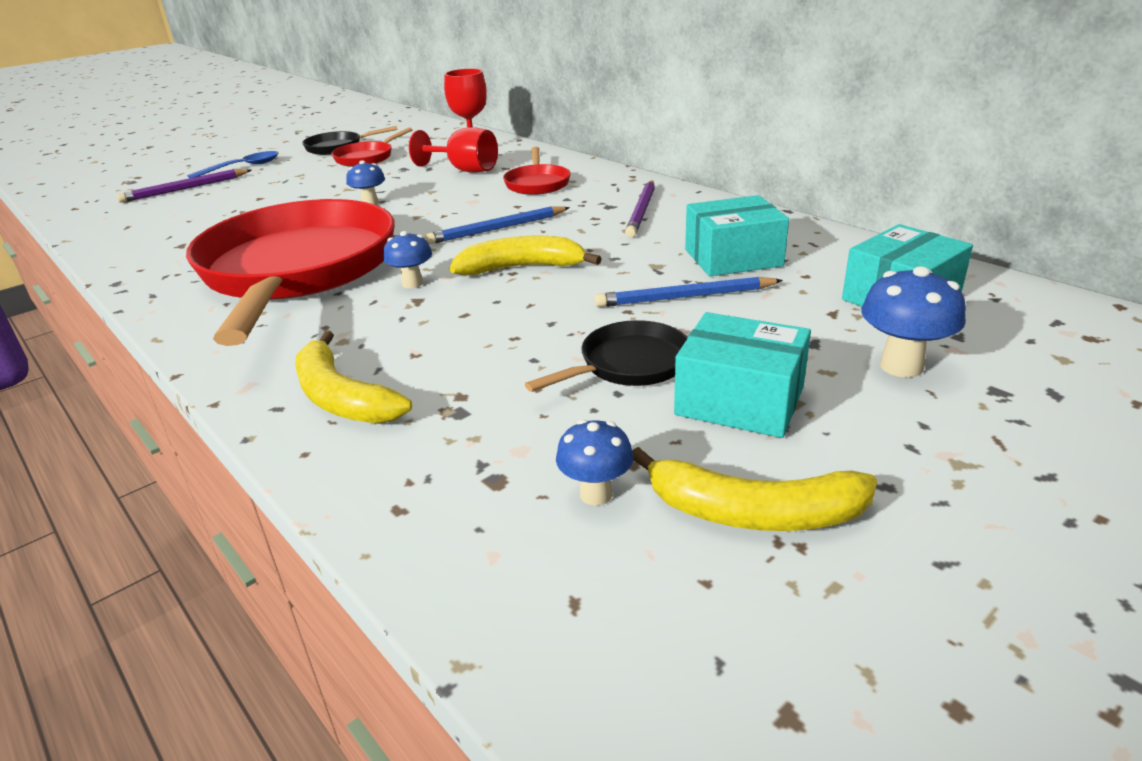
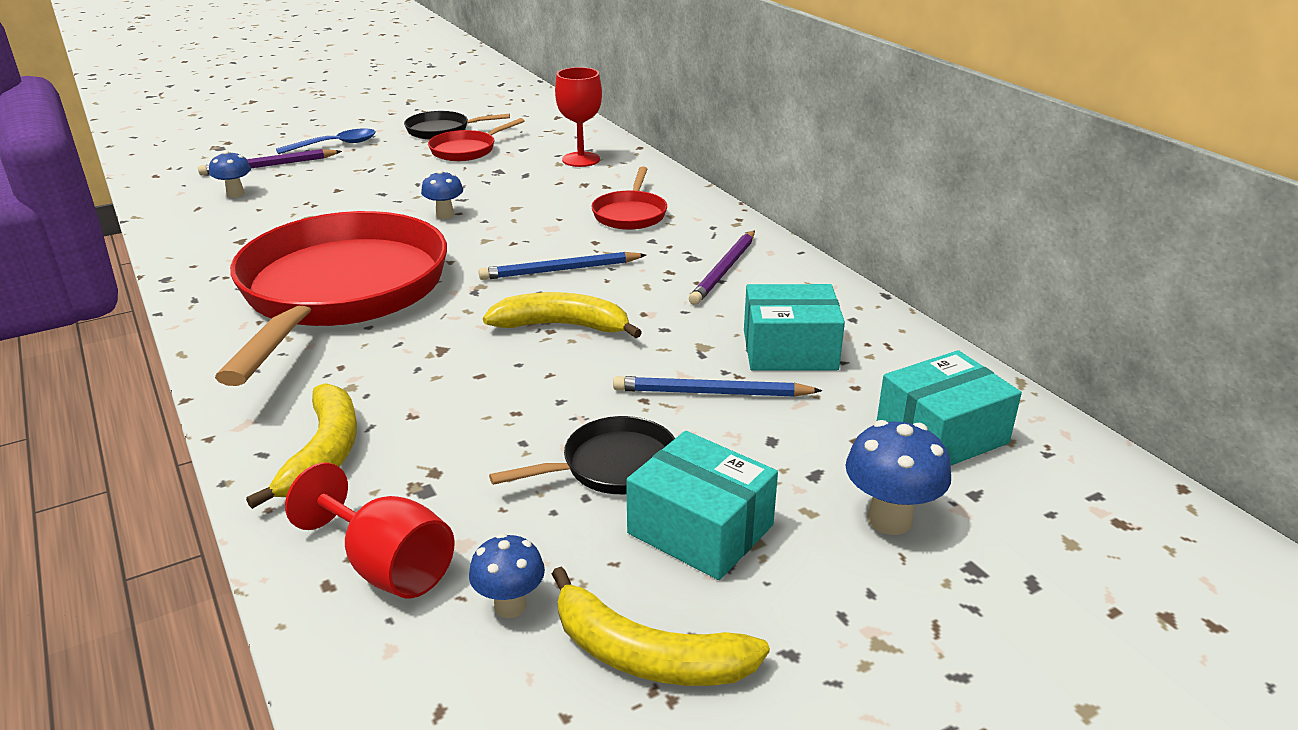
camera: 10 degrees right, 0 degrees up
yellow banana [295,331,412,424] -> yellow banana turned 150 degrees counterclockwise [246,383,357,509]
blue mushroom [383,231,432,288] -> blue mushroom moved to [209,150,251,198]
red goblet [409,127,498,173] -> red goblet moved to [285,462,455,598]

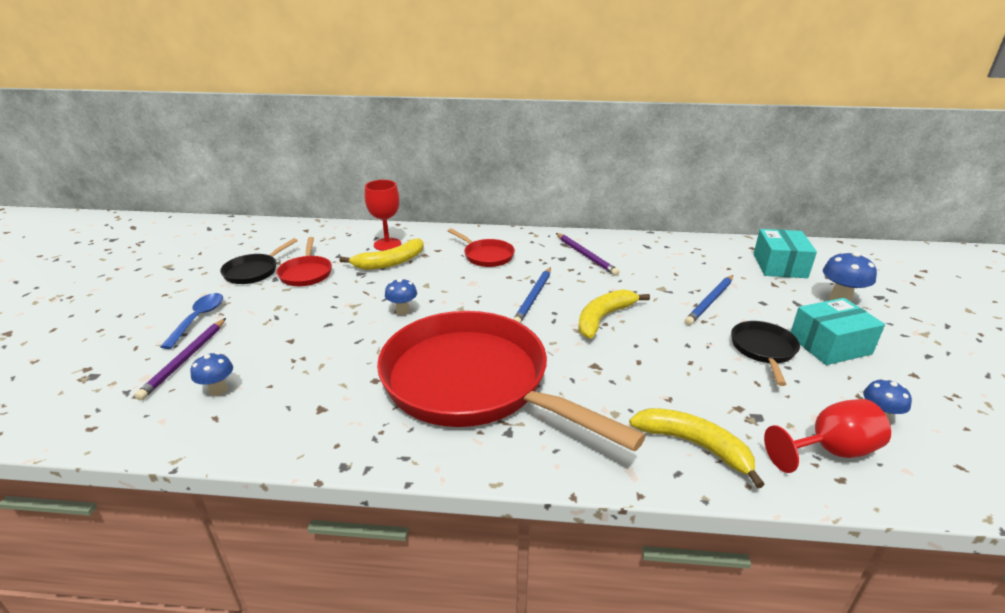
camera: 55 degrees left, 0 degrees up
yellow banana [552,567,770,686] -> yellow banana moved to [339,238,424,270]
turquoise box [744,284,845,371] -> none

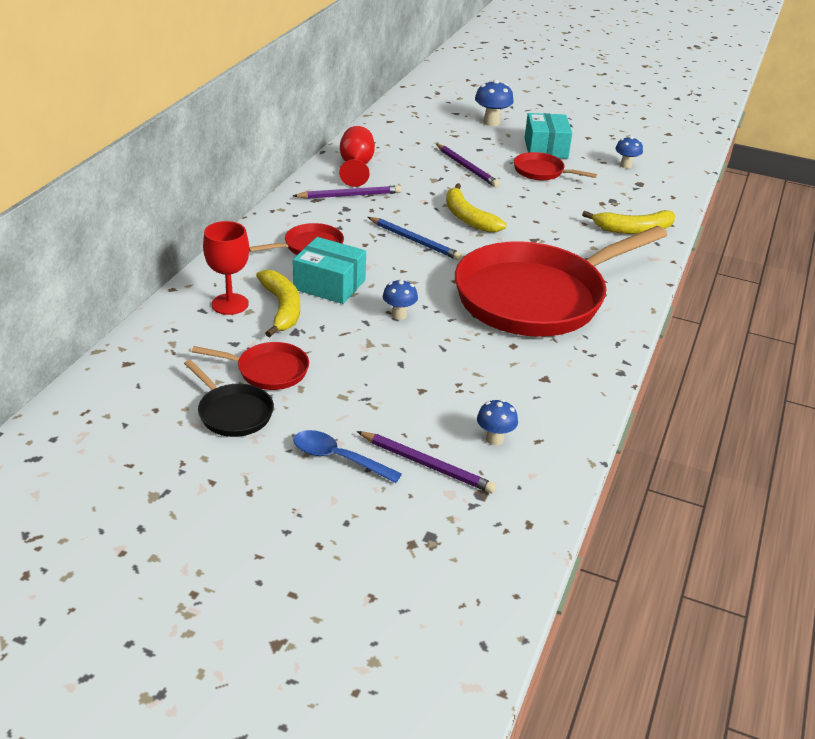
camera: 75 degrees left, 5 degrees up
yellow banana [629,408,765,488] -> yellow banana turned 150 degrees counterclockwise [582,210,675,234]
blue pencil [685,275,733,325] -> purple pencil [436,144,500,187]
black pan [731,321,800,386] -> red pan [514,152,597,180]
turquoise box [754,229,817,278] -> turquoise box moved to [293,237,366,304]
red goblet [764,399,891,473] -> red goblet moved to [339,126,375,187]

